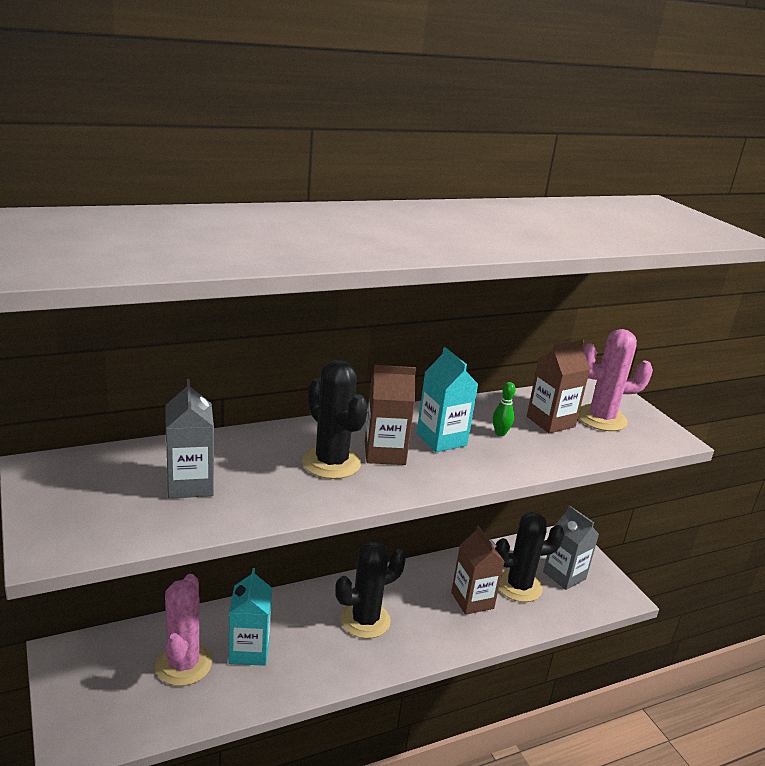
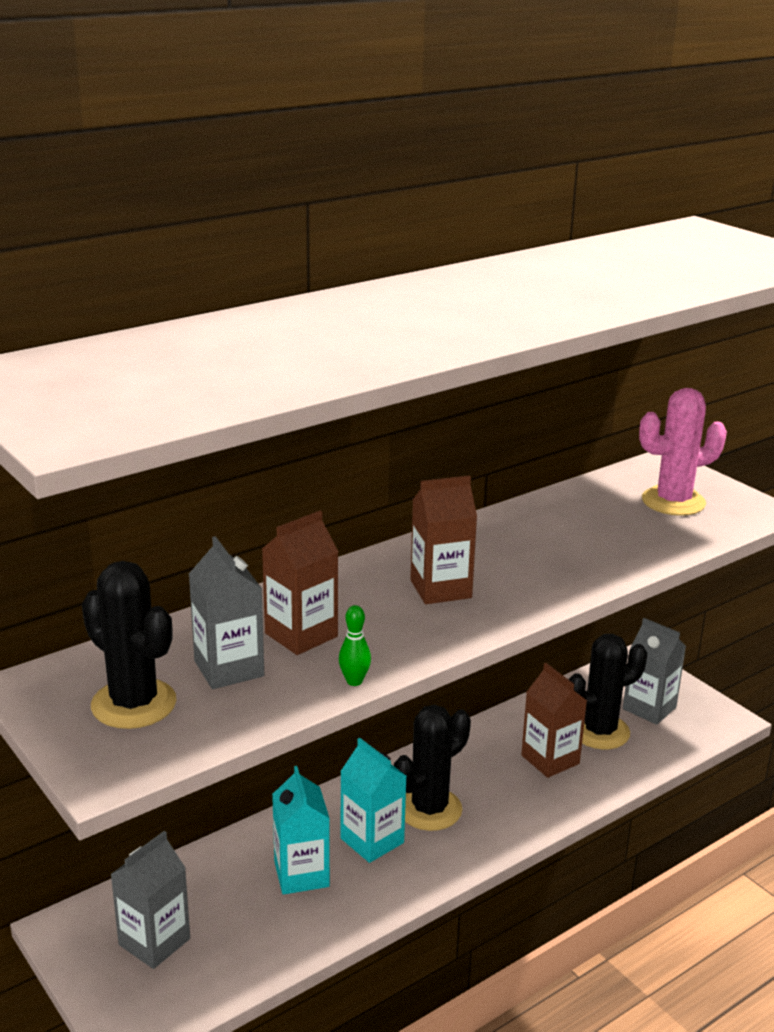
camera: 10 degrees left, 0 degrees up
pink cactus [155,574,212,686] -> none
black cactus [302,360,368,479] -> black cactus moved to [82,561,176,729]
turquoise carton [417,347,478,452] -> turquoise carton moved to [340,738,406,863]
green bowling pin [493,382,515,436] -> green bowling pin moved to [339,605,371,686]
brown carton [527,340,590,433] -> brown carton moved to [262,511,339,655]
none -> grey carton [110,831,190,969]

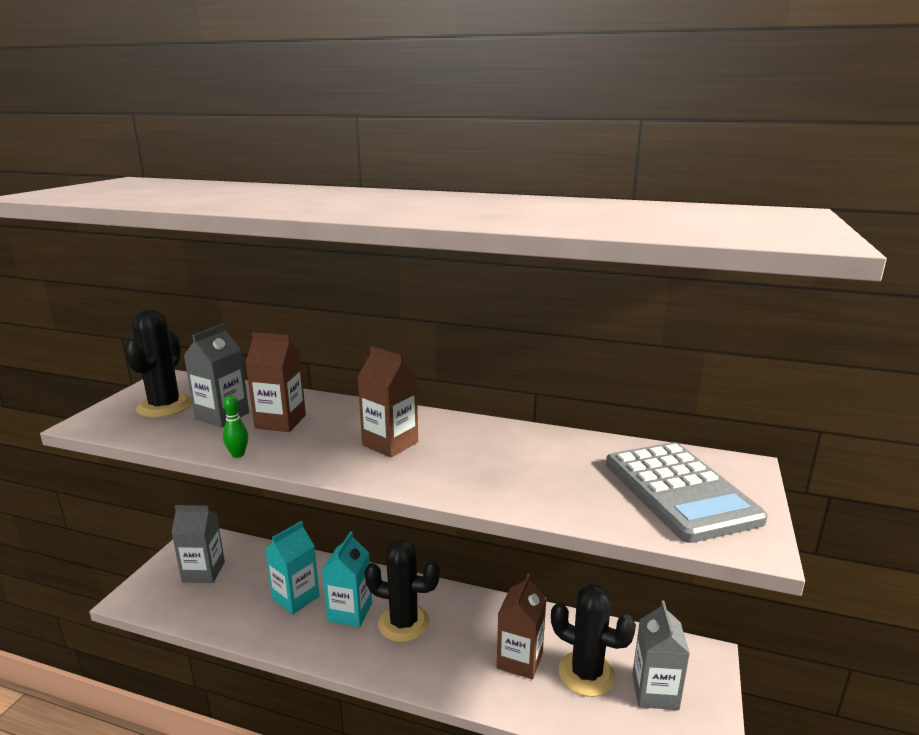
camera: 55 degrees right, 5 degrees down
pink cactus [639,388,727,516] -> grey calculator [606,442,768,543]

